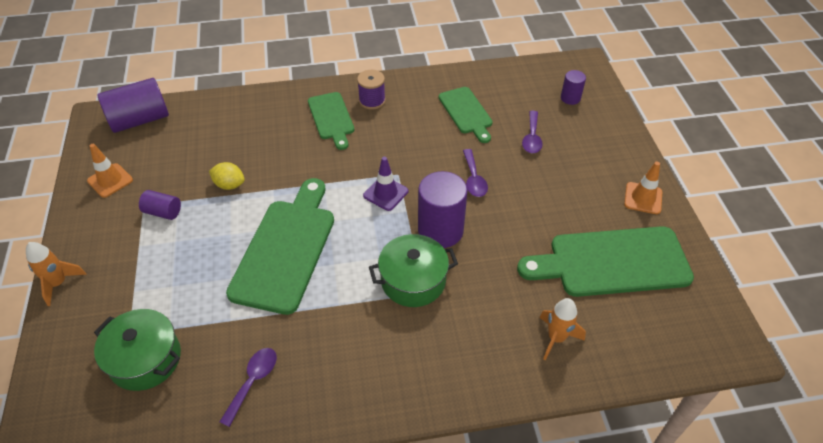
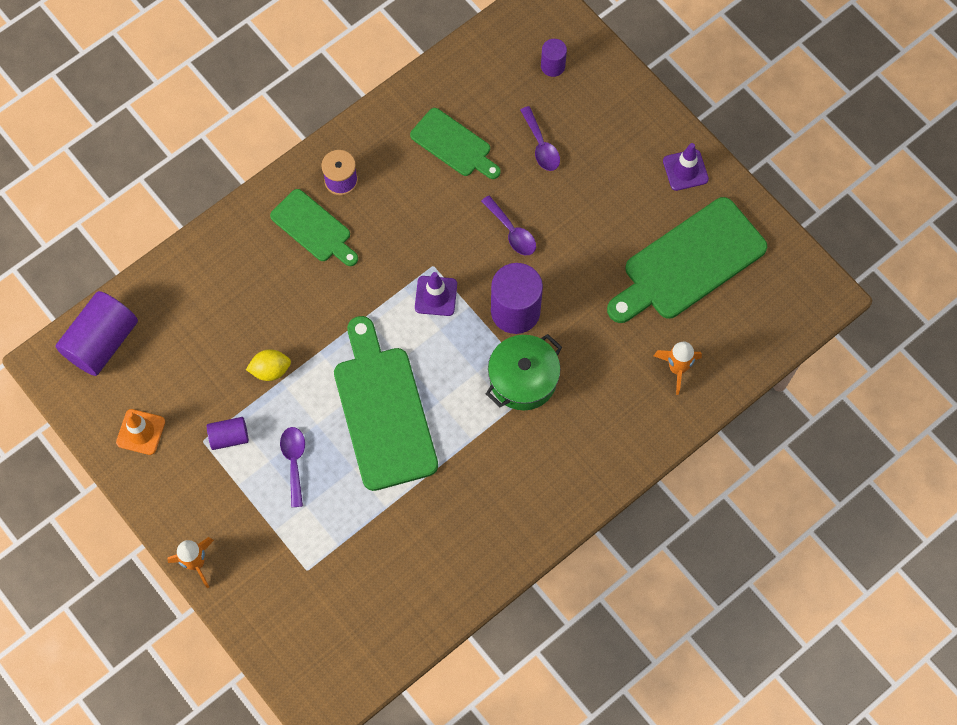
camera: 30 degrees left, 20 degrees up
green pot [94,309,181,391] -> none
purple spoon [219,348,277,427] -> purple spoon moved to [280,427,305,507]
orange traffic cone [624,162,662,214] -> purple traffic cone [663,143,709,191]

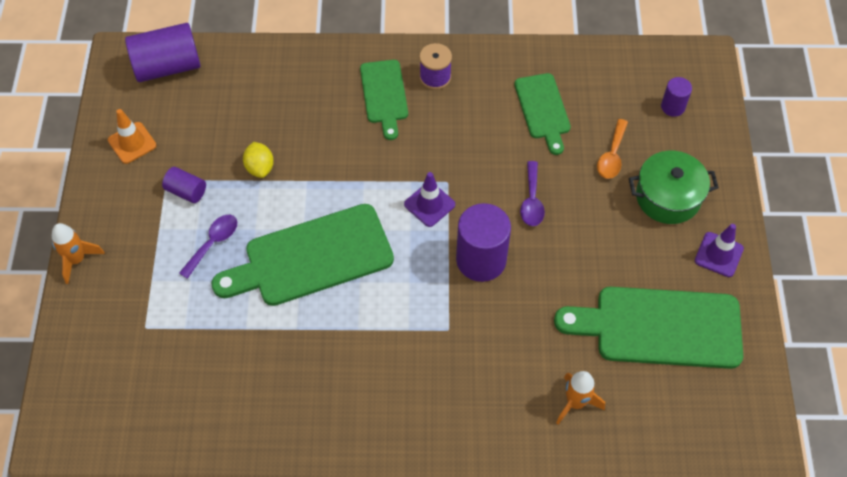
camera: 40 degrees right, 10 degrees down
yellow lemon [246,349,291,381] -> yellow lemon turned 45 degrees clockwise [243,142,274,178]
green cutting board [334,316,438,491] -> green cutting board turned 135 degrees counterclockwise [211,204,394,306]
green pot [486,334,562,410] -> green pot moved to [629,151,719,224]
purple spoon [520,106,560,171] -> orange spoon [597,119,628,179]

